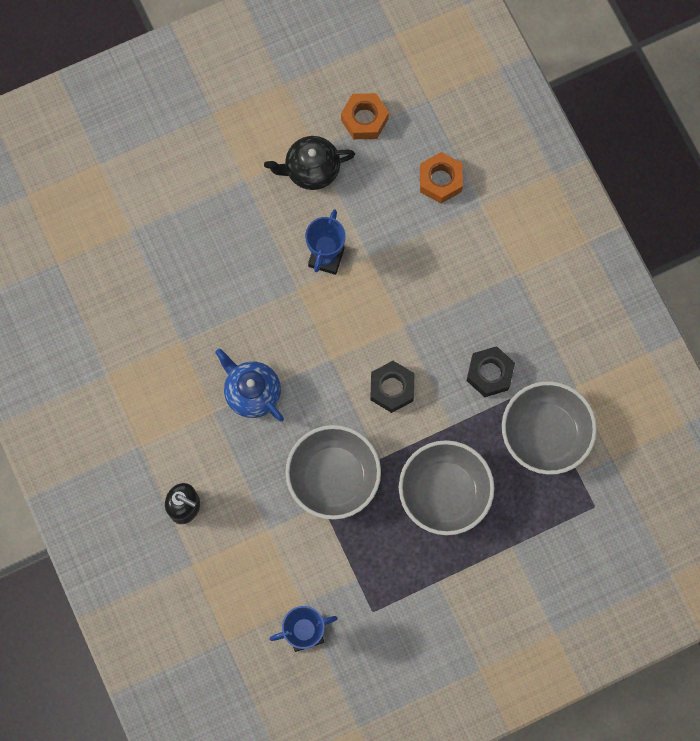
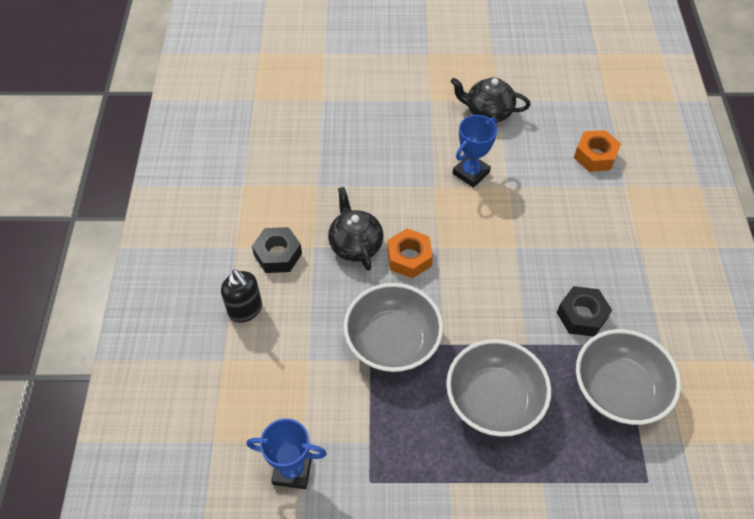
camera: 25 degrees right, 20 degrees down
blue teapot [215,348,284,421] -> black teapot [328,187,383,271]
orange nut [341,93,389,139] -> orange nut moved to [387,229,433,279]
black nut [370,361,414,413] -> black nut moved to [252,227,302,273]

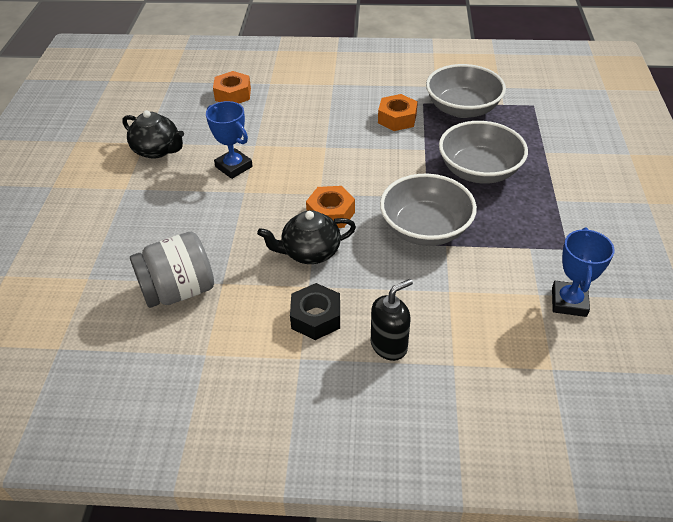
camera: 85 degrees left, 10 degrees down
black teapot [451,77,530,122] -> black teapot turned 75 degrees counterclockwise [122,110,184,159]
black nut [557,286,612,337] -> orange nut [378,94,418,131]
none -> grey jar [130,232,214,308]

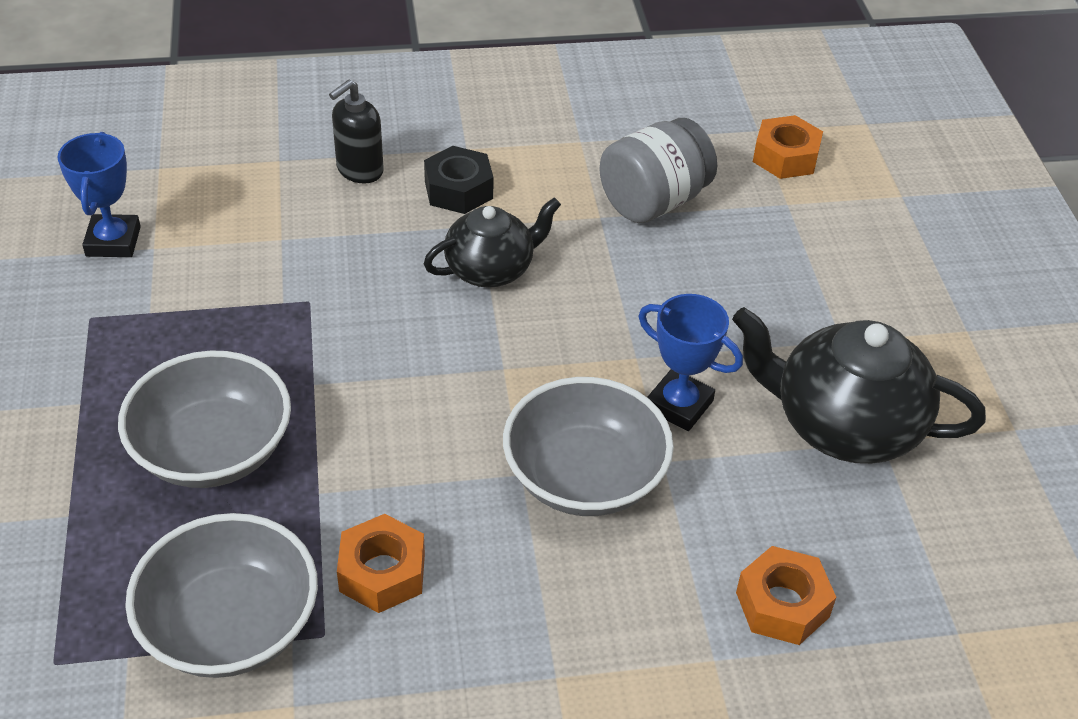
camera: 165 degrees right, 0 degrees up
black teapot [122,110,184,159] -> black teapot [732,307,986,464], size x1.57
orange nut [306,186,355,228] -> orange nut moved to [753,115,823,179]
grey bowl [380,174,477,246] -> grey bowl moved to [503,377,674,516]

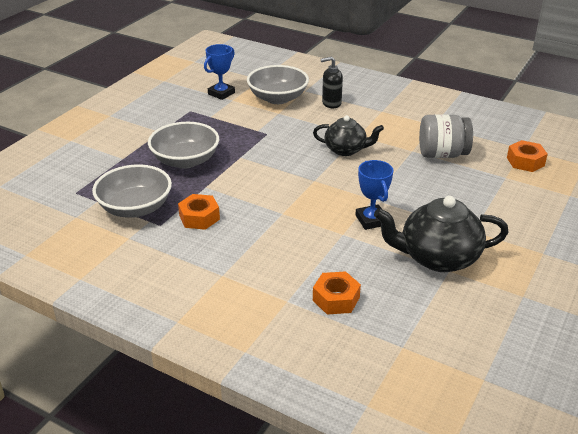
camera: 40 degrees right, 10 degrees down
black nut [424,146,494,214] -> none
grey bowl [503,377,674,516] -> grey bowl moved to [247,65,309,104]
black teapot [732,307,986,464] -> black teapot turned 60 degrees counterclockwise [374,196,508,272]

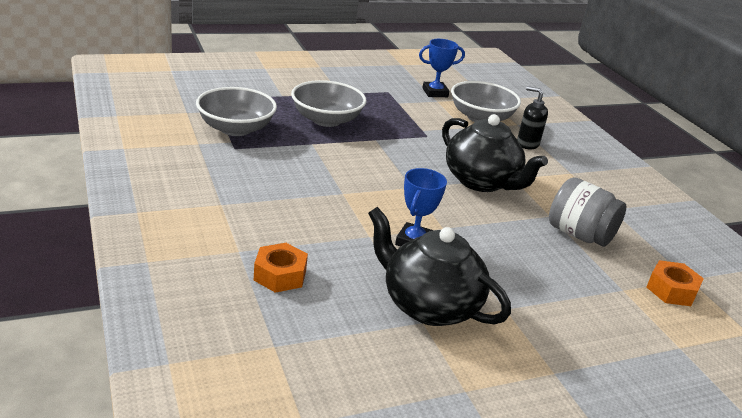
camera: 35 degrees right, 5 degrees down
orange nut [178,194,220,230] -> none
black teapot [313,115,384,156] -> black teapot [442,114,548,192], size x1.57

